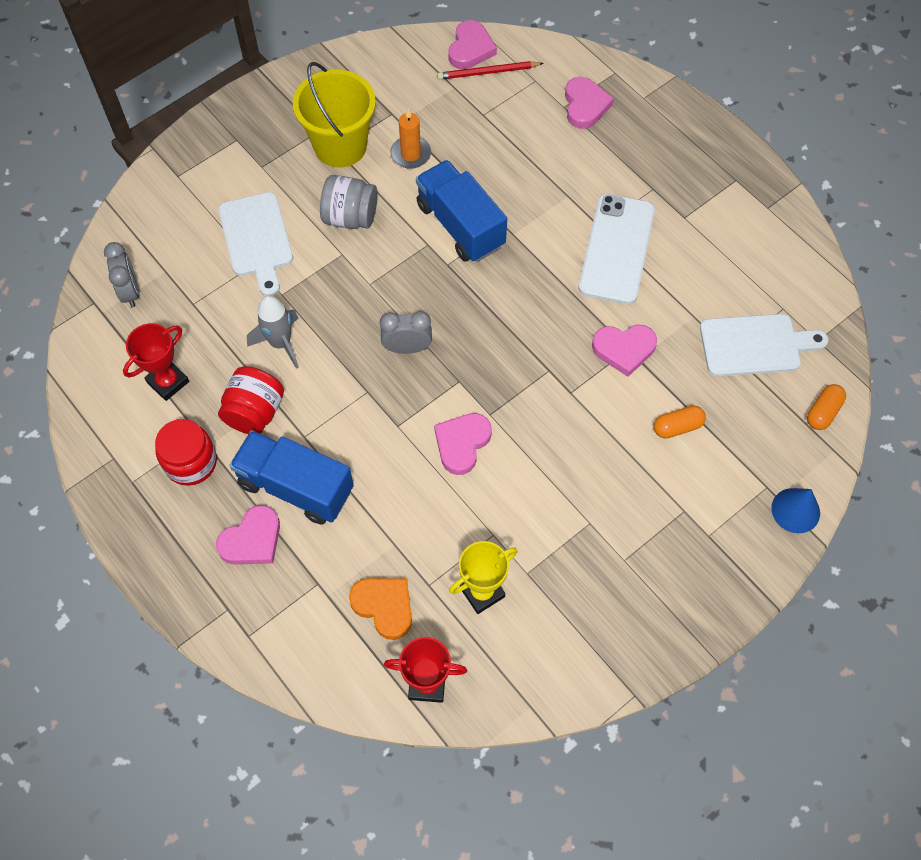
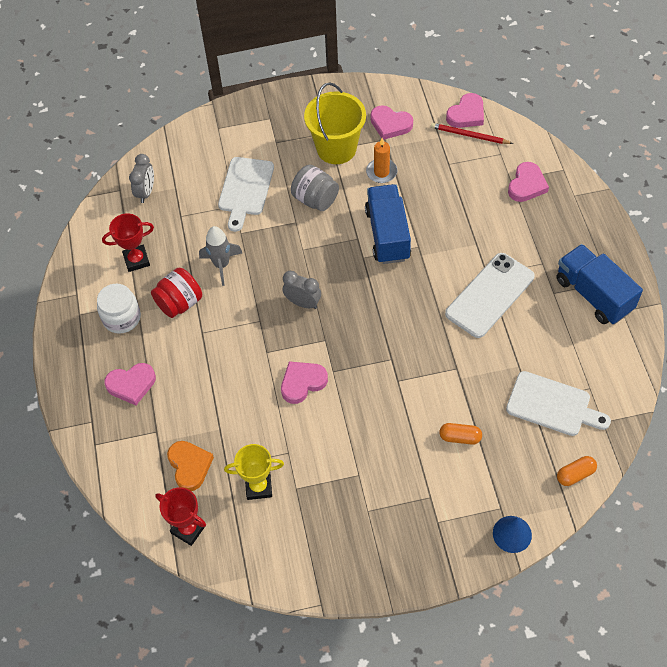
camera: 30 degrees right, 5 degrees down
red jar [155,419,217,486] -> white jar [97,284,141,334]
blue truck [229,430,354,525] -> blue truck moved to [557,244,643,324]
pink heart [592,324,657,377] -> pink heart moved to [371,105,413,140]

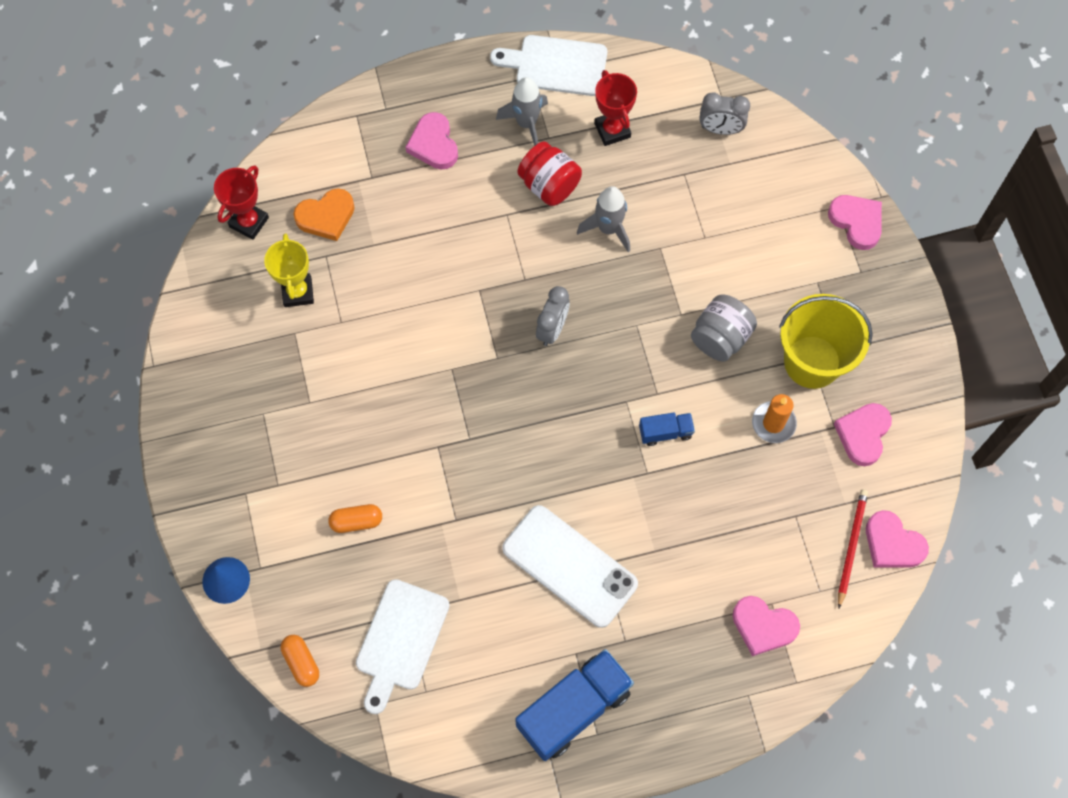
camera: 85 degrees right, 10 degrees up
white jar [97,284,141,334] -> grey rocket [496,77,548,146]
white cutting board [218,157,274,232] -> white cutting board moved to [490,35,607,96]
pink heart [281,361,328,404] -> pink heart moved to [828,195,882,250]
blue truck [365,184,411,264] -> blue truck [639,412,695,446], size x0.48
orange capsule [439,423,482,445] -> orange capsule turned 75 degrees clockwise [328,504,382,533]

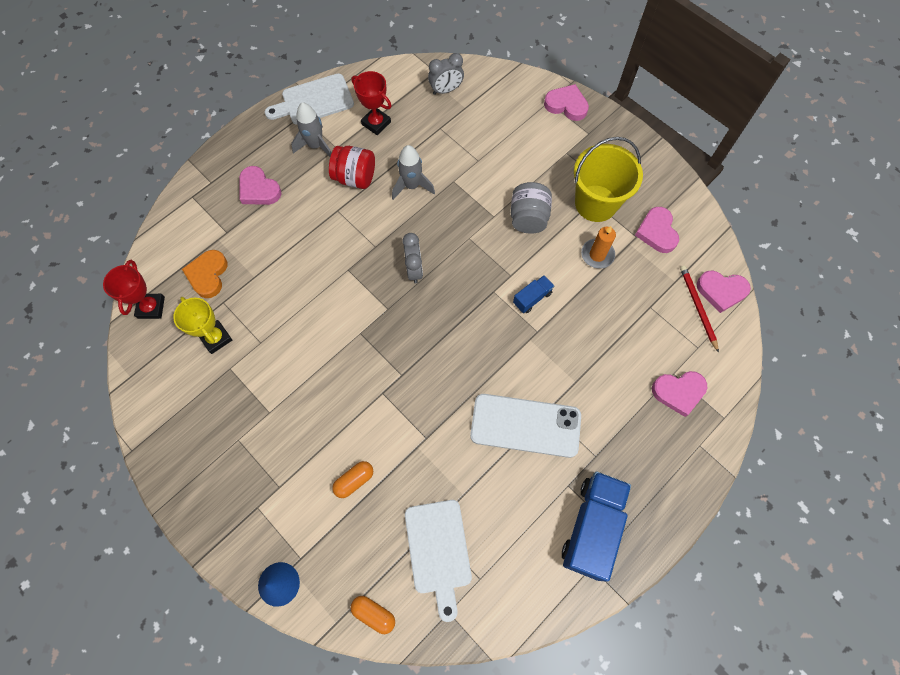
camera: 30 degrees left, 0 degrees up
orange heart [294,188,355,241] -> orange heart turned 150 degrees clockwise [182,250,227,298]

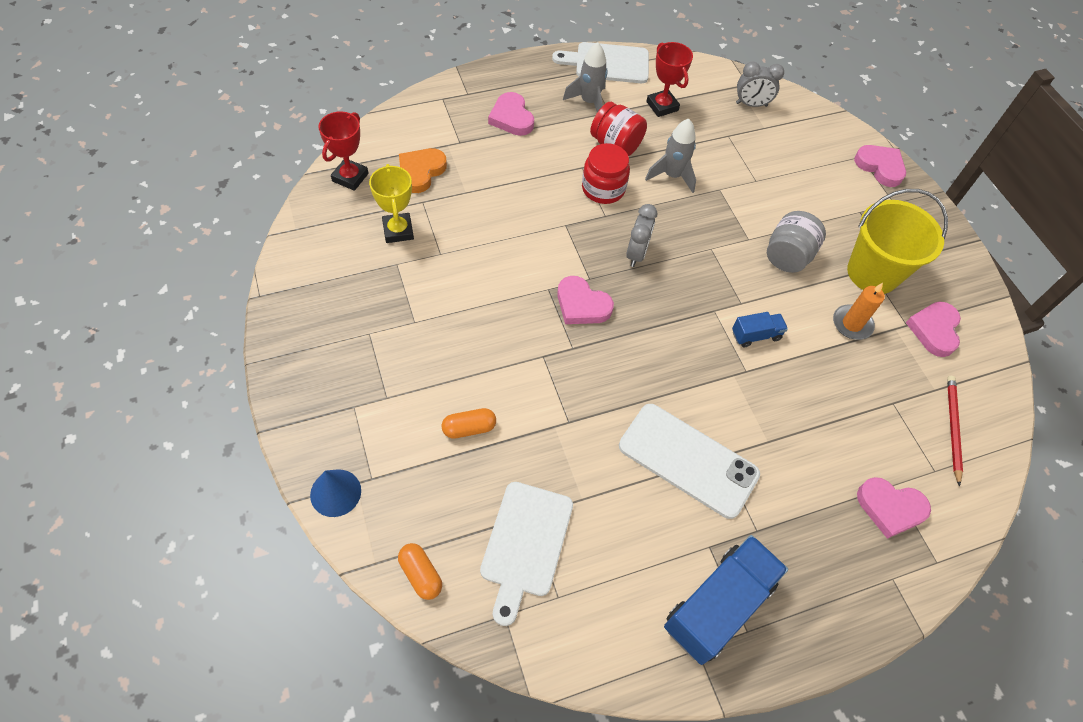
camera: 20 degrees right, 10 degrees down
pink heart [697,271,751,313] -> pink heart moved to [557,276,614,324]
none -> red jar [582,143,630,204]

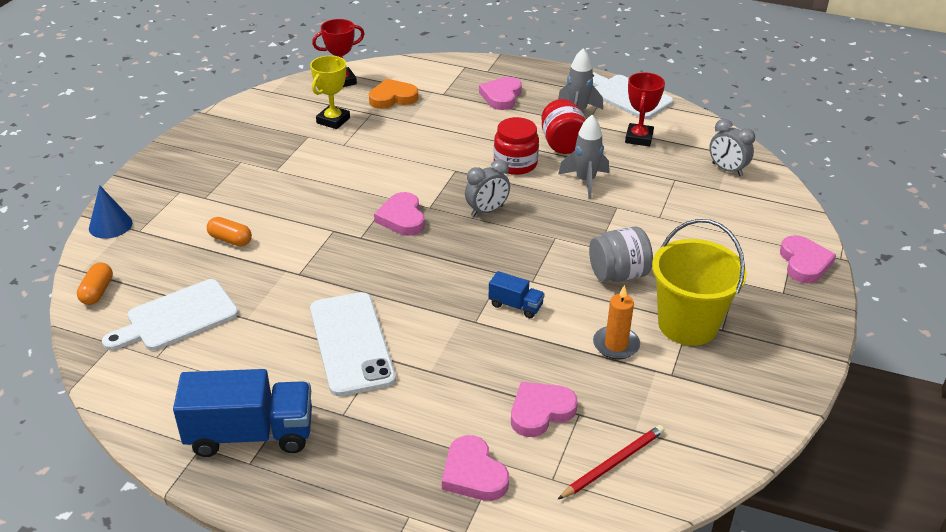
camera: 45 degrees right, 20 degrees down
pink heart [906,302,961,357] -> pink heart moved to [511,382,578,437]

